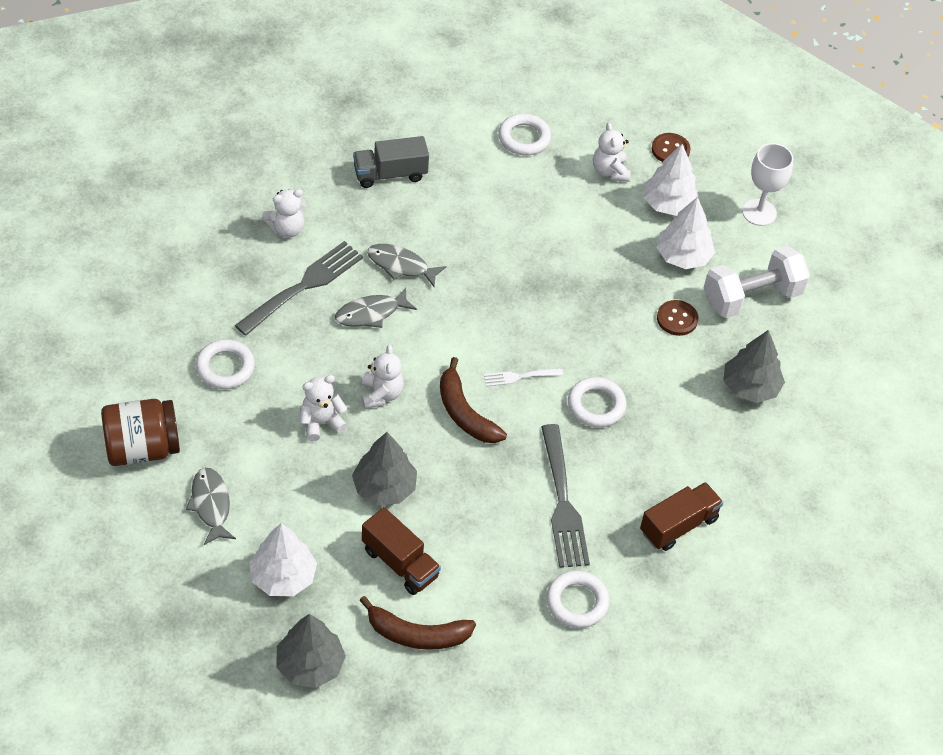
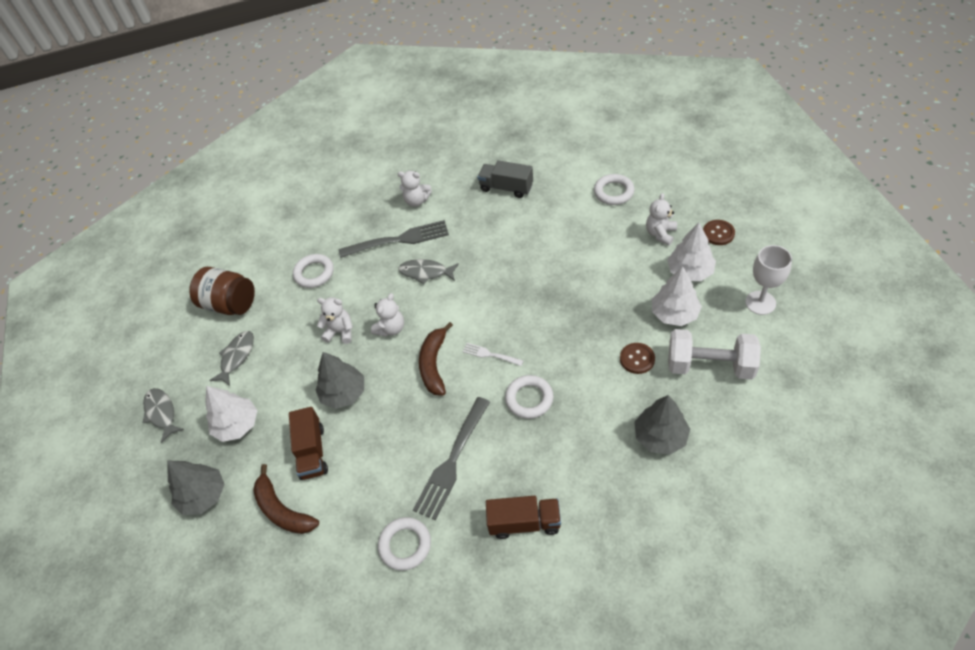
camera: 45 degrees right, 0 degrees up
grey fish [367,244,446,287] -> grey fish moved to [143,388,184,443]

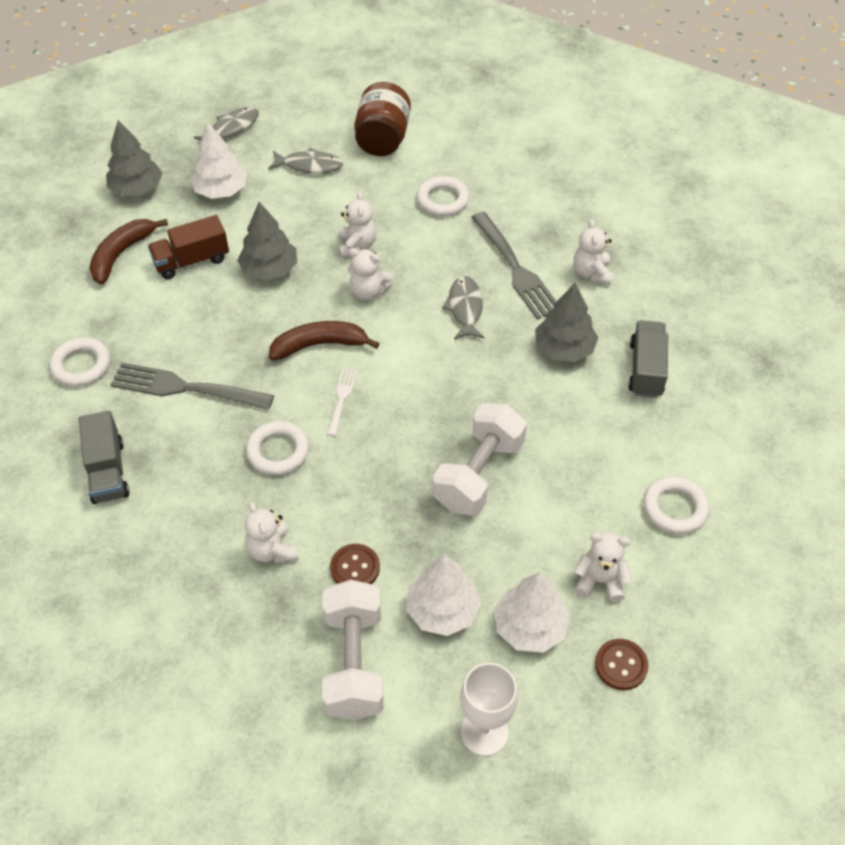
camera: 70 degrees right, 0 degrees up
brown truck [486,496,561,539] -> grey truck [79,411,130,504]
grey tree [634,395,690,455] -> grey tree moved to [535,283,598,362]
none -> white teddy bear [244,502,299,564]
none -> white dumbbell [433,403,527,516]

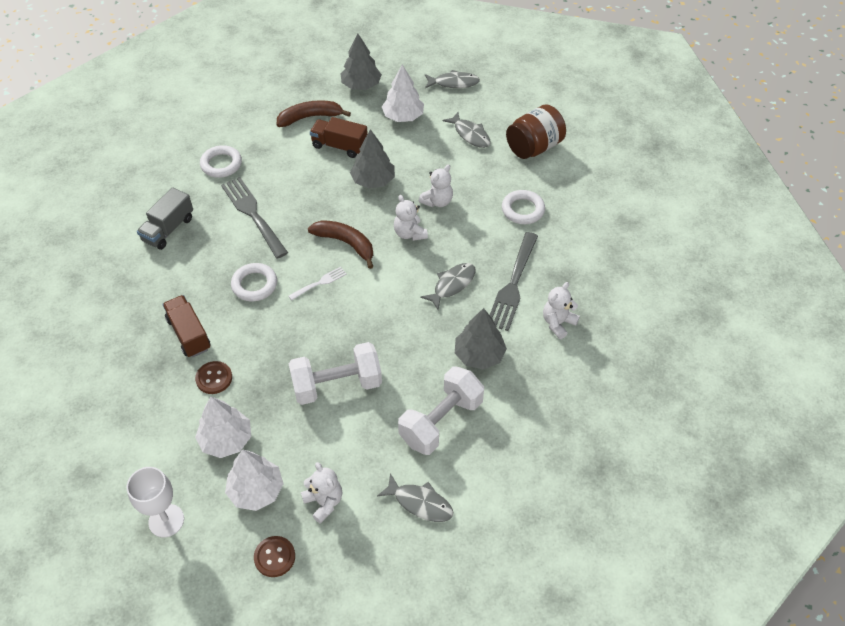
camera: 45 degrees right, 0 degrees up
white teddy bear [244,502,299,564] -> brown truck [162,295,211,358]
white dumbbell [322,580,384,720] -> white dumbbell moved to [398,366,484,455]
grey truck [628,320,668,398] -> none
white ring [643,476,710,534] -> grey fish [377,473,453,522]

